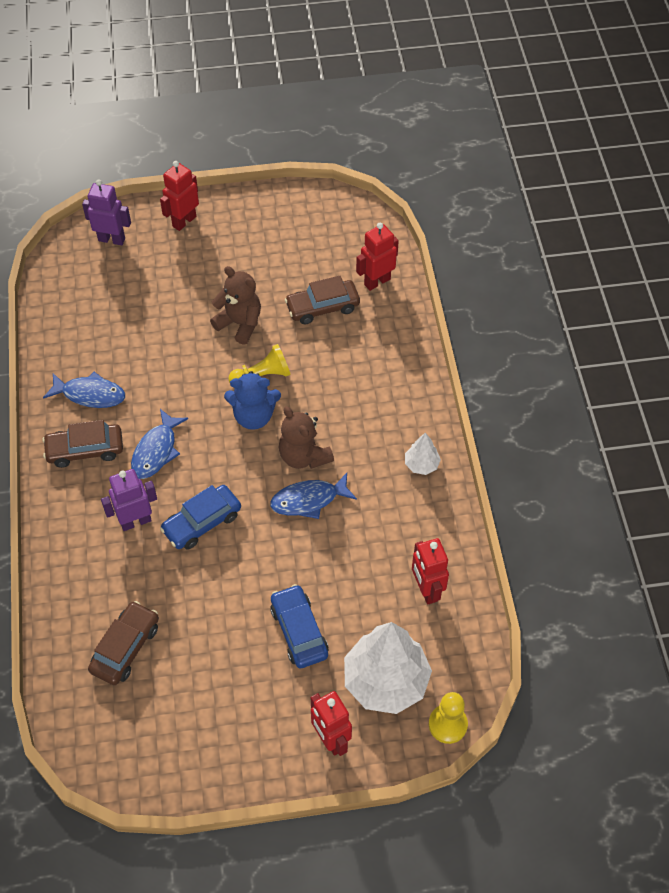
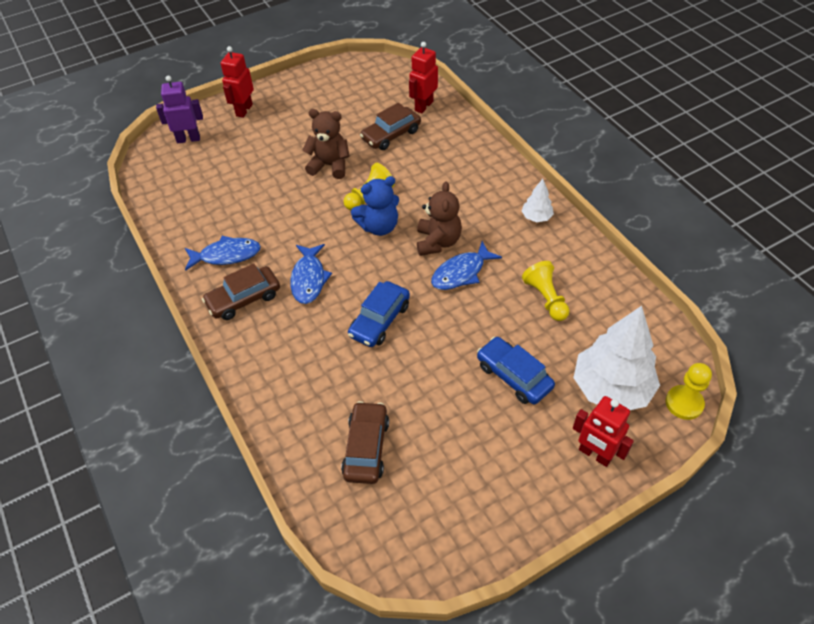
camera: 20 degrees left, 5 degrees down
purple robot [101,469,157,531] -> none
brown teddy bear [279,406,334,469] -> brown teddy bear turned 120 degrees counterclockwise [417,181,462,256]
red robot [412,538,449,605] -> none
none -> yellow pawn [522,261,570,321]

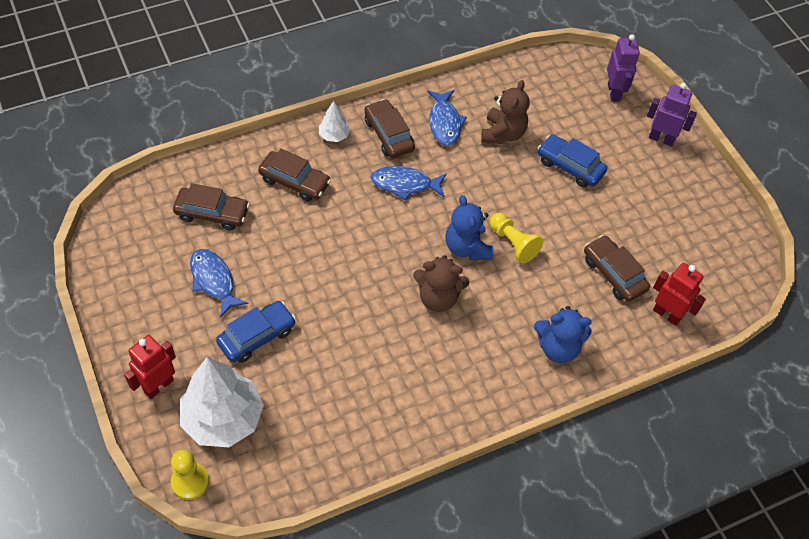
camera: 90 degrees right, 5 degrees up
red robot [220,46,254,118] -> purple robot [647,83,697,147]
brown teddy bear [302,109,350,179] -> brown teddy bear moved to [481,80,529,144]
blue car [348,281,410,347] -> blue car moved to [538,134,608,187]
blue fish [431,241,502,290] -> blue fish moved to [190,249,249,318]
white tree [522,179,554,222] -> white tree moved to [319,101,350,142]
yellow pawn [522,261,570,321] -> none
none -> brown car [258,148,331,202]
none -> blue teddy bear [534,306,592,363]

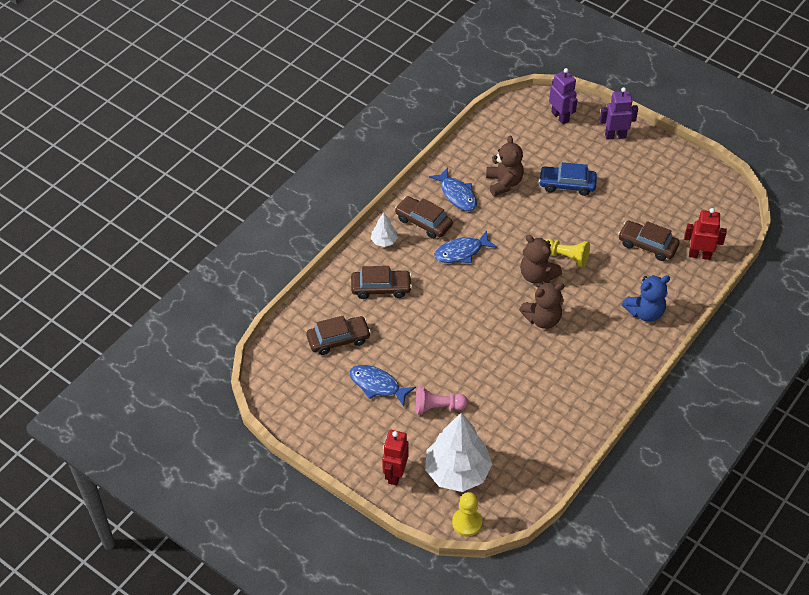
camera: 25 degrees left, 5 degrees down
blue car [216,301,296,363] -> pink pawn [416,386,468,415]
blue teddy bear [445,195,494,260] -> brown teddy bear [520,234,562,284]

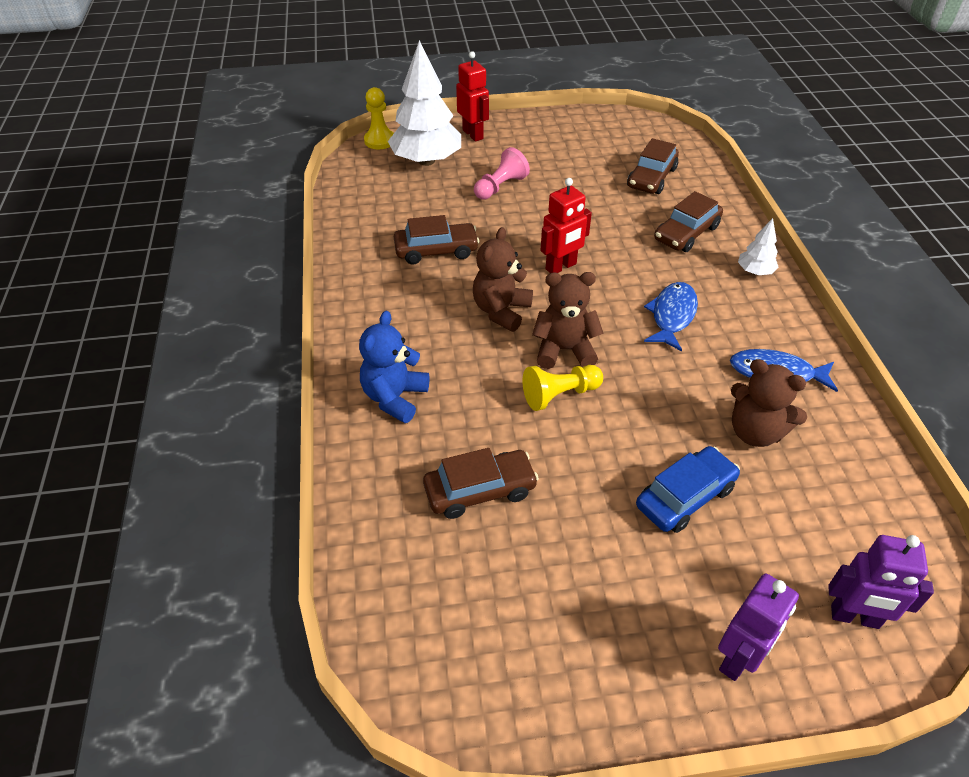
camera: 135 degrees right, 5 degrees down
blue fish [349,365,416,407] -> none
brown car [395,196,453,239] -> brown car moved to [394,215,479,264]
red robot [684,208,727,260] -> red robot moved to [541,178,592,273]

